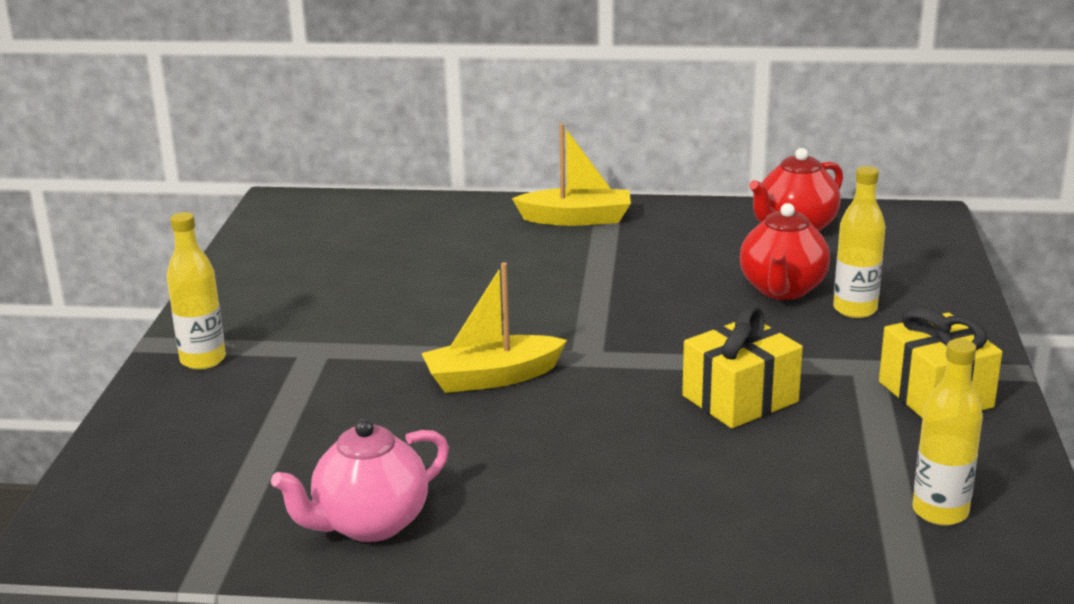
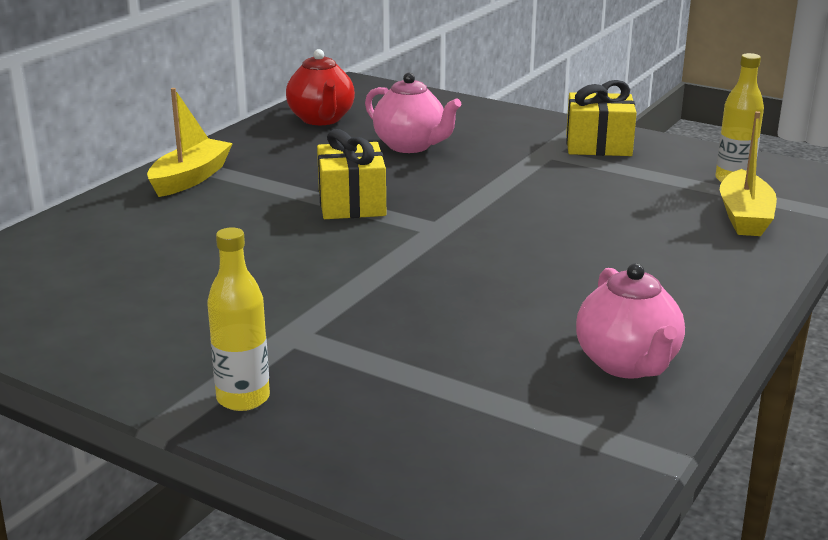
camera: 65 degrees left, 0 degrees up
yellow boat [421,262,567,393] -> yellow boat moved to [720,111,777,236]
yellow gift [682,306,803,428] -> yellow gift moved to [317,129,386,219]
red teapot [740,203,830,300] -> pink teapot [365,73,461,153]
yellow bottle [833,166,886,318] -> none

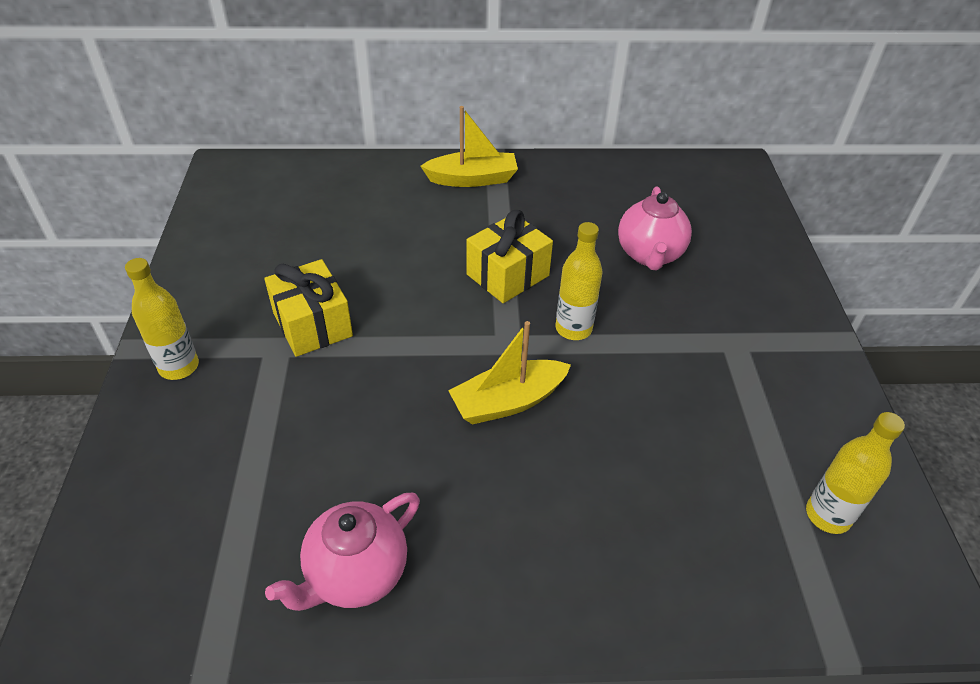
camera: 55 degrees right, 20 degrees up
red teapot [286,49,355,125] -> none
yellow gift [566,80,637,156] -> yellow gift moved to [264,259,353,357]
yellow boat [720,111,777,236] -> yellow boat moved to [448,321,571,425]
none -> yellow bottle [556,222,602,340]

